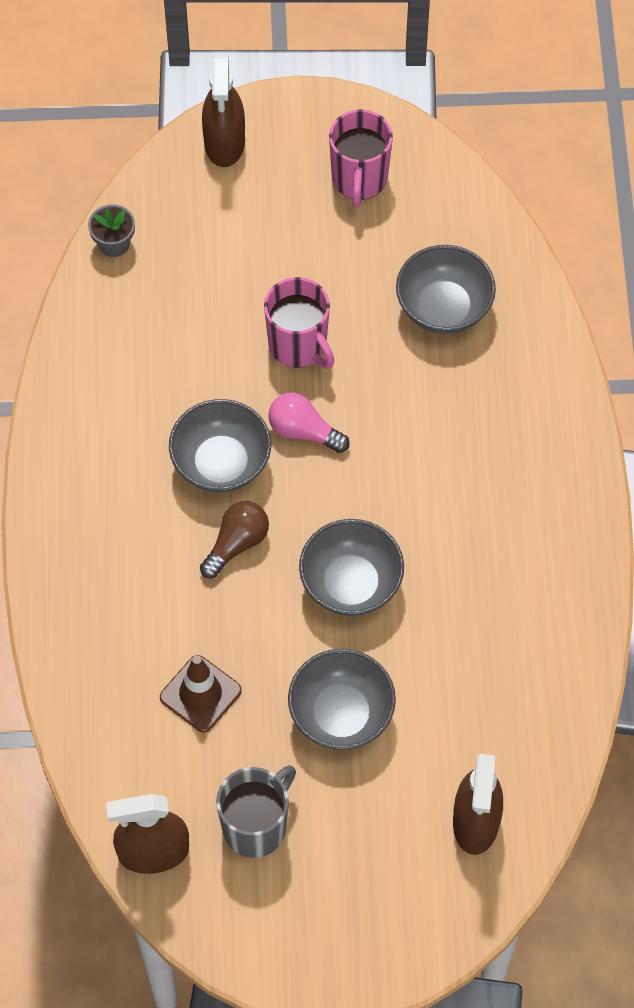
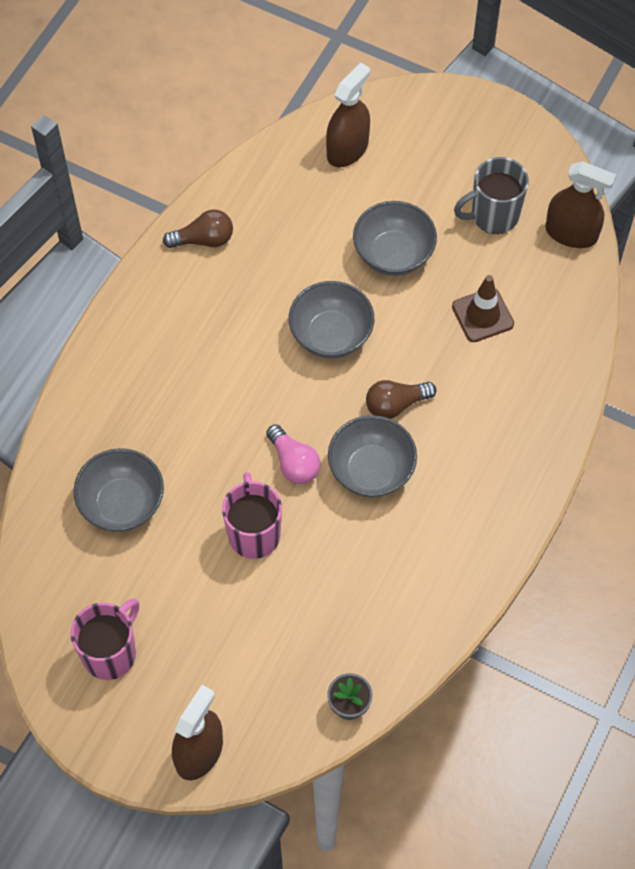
camera: 150 degrees left, 0 degrees up
none -> brown light bulb [163,209,233,248]

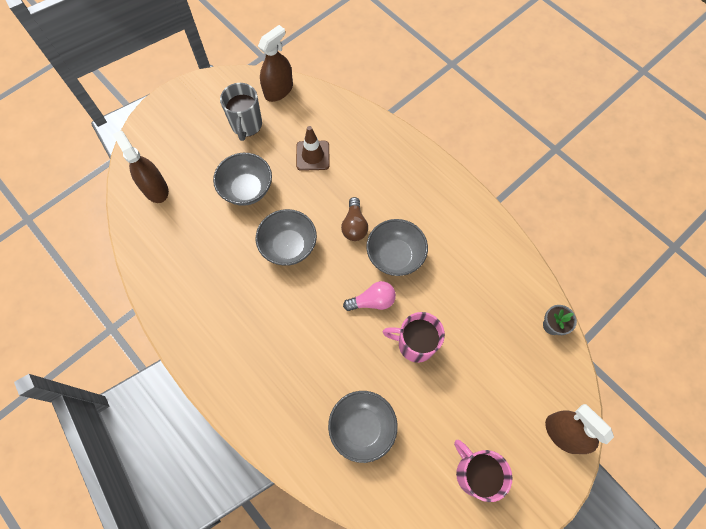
camera: 70 degrees left, 5 degrees up
brown light bulb [163,209,233,248] -> none

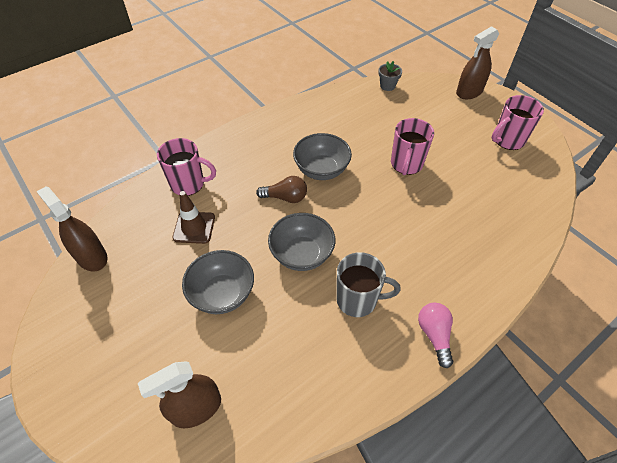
camera: 85 degrees left, 15 degrees down
grey mug [220,83,262,141] -> grey mug moved to [336,252,401,317]
grey bowl [328,391,398,463] -> none
pink light bulb [343,281,396,311] -> pink light bulb moved to [418,303,453,369]
none -> pink mug [157,138,216,196]

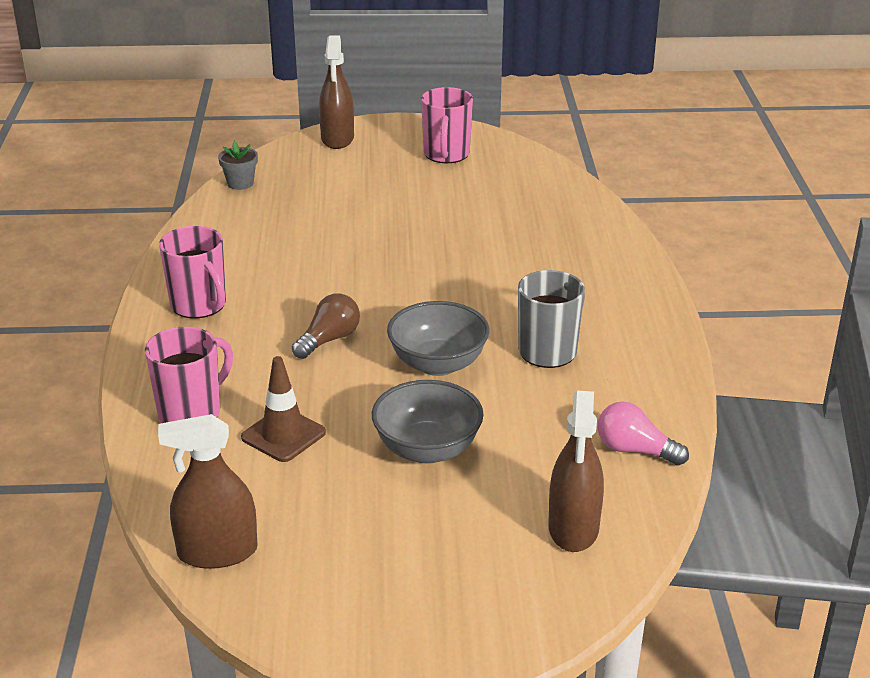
camera: 55 degrees left, 20 degrees down
grey bowl [293,133,352,180] -> none
pink mug [391,118,434,175] -> pink mug moved to [159,226,226,318]
pink light bulb [418,303,453,369] -> pink light bulb moved to [597,401,689,466]

